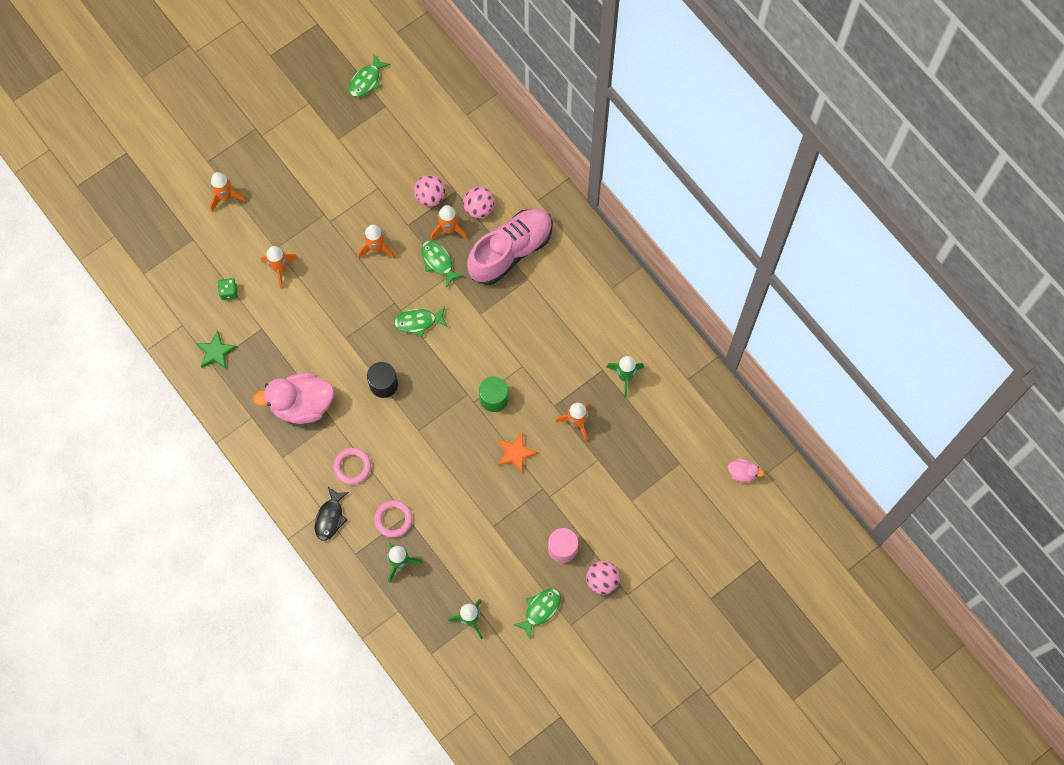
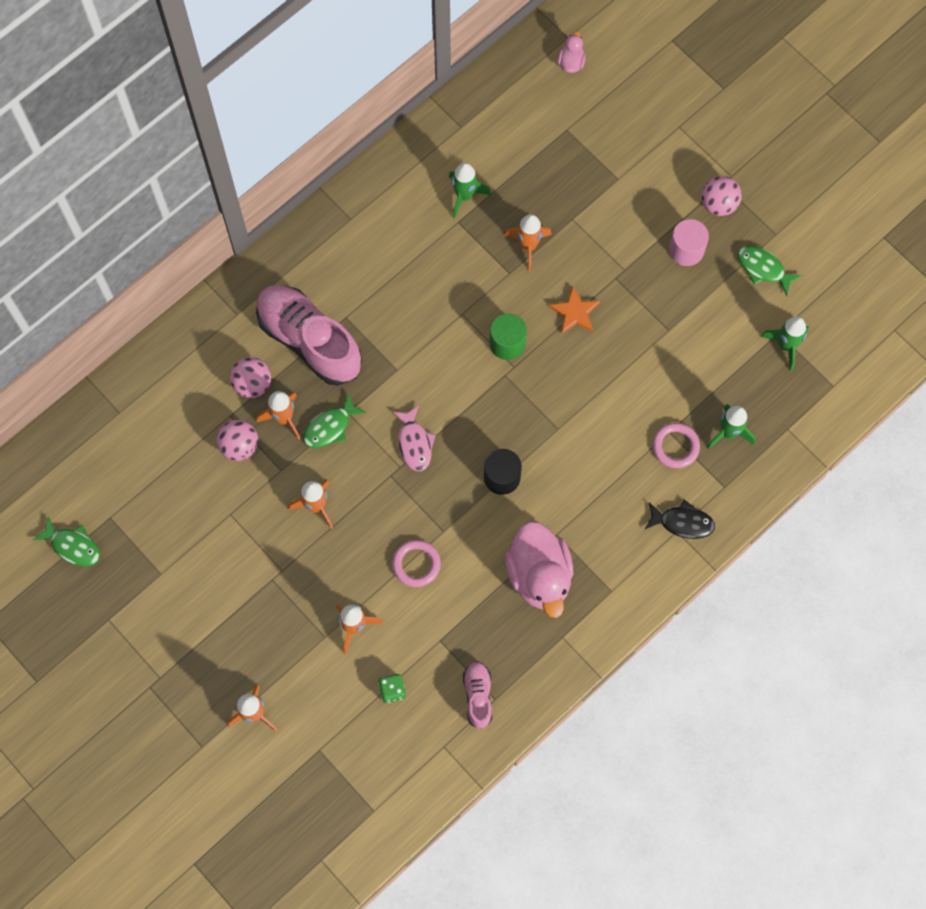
camera: 95 degrees left, 0 degrees up
green star [196,331,237,369] -> pink shoe [463,661,492,729]
pink ring [333,448,371,484] -> pink ring moved to [392,540,441,587]
green fish [394,306,448,337] -> pink fish [392,406,436,471]

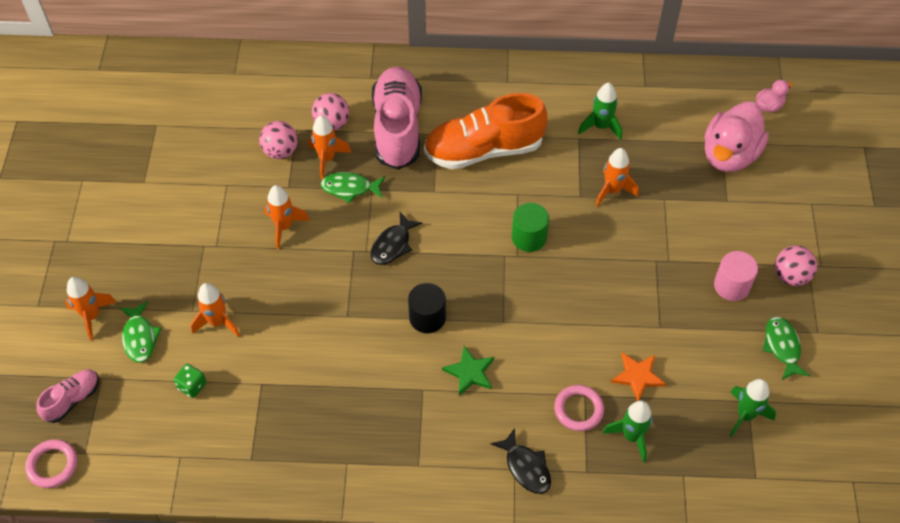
camera: 45 degrees right, 15 degrees down
green fish [33,516,100,567] -> green fish moved to [119,301,161,362]
pink fish [392,406,436,471] -> black fish [371,212,422,265]
pink ring [392,540,441,587] -> pink ring moved to [25,439,77,488]
pink shoe [463,661,492,729] -> pink shoe moved to [36,370,99,423]
pink duck [505,521,573,618] -> pink duck moved to [705,101,769,172]
orange star [549,286,600,334] -> orange star moved to [611,353,666,401]
none -> orange shoe [424,93,547,169]
none -> green star [442,346,494,396]

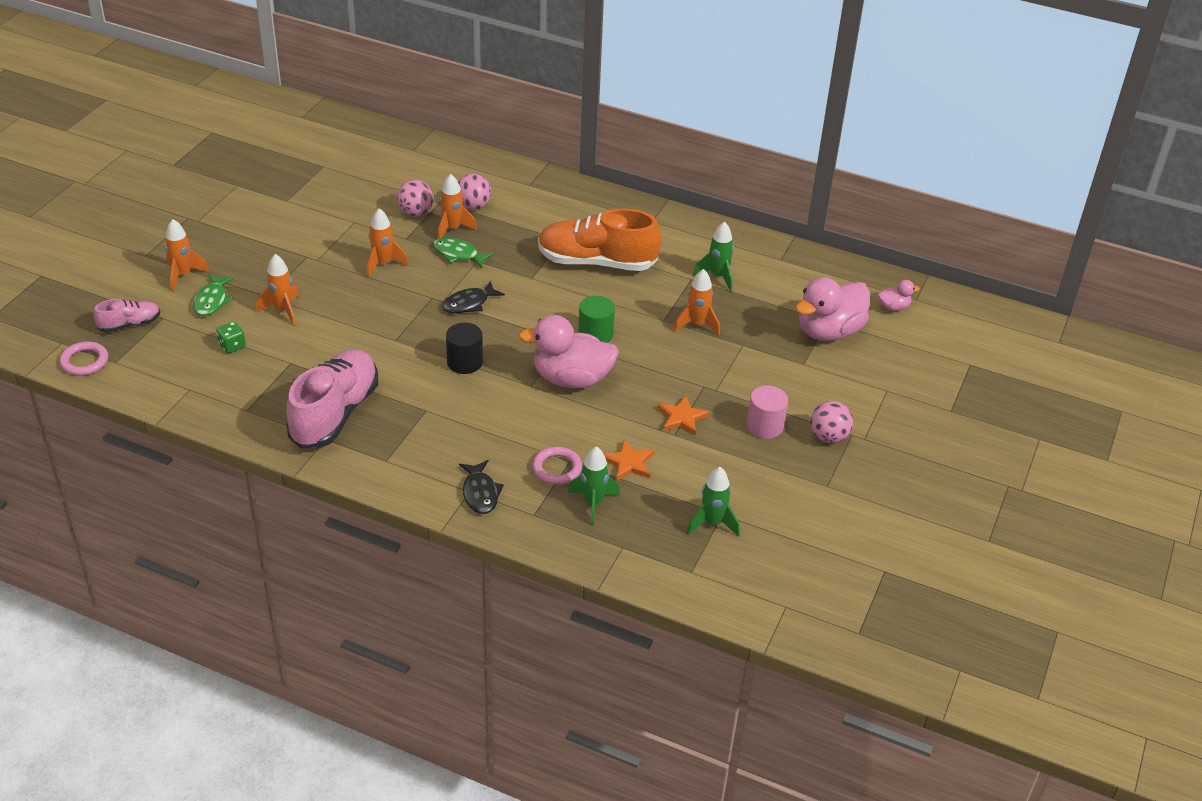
camera: 20 degrees right, 15 degrees down
pink shoe [372,67,422,170] -> pink shoe moved to [286,349,378,449]
green star [442,346,494,396] -> none
green fish [762,317,810,380] -> none
none -> pink duck [519,315,619,388]
none -> orange star [657,396,710,436]

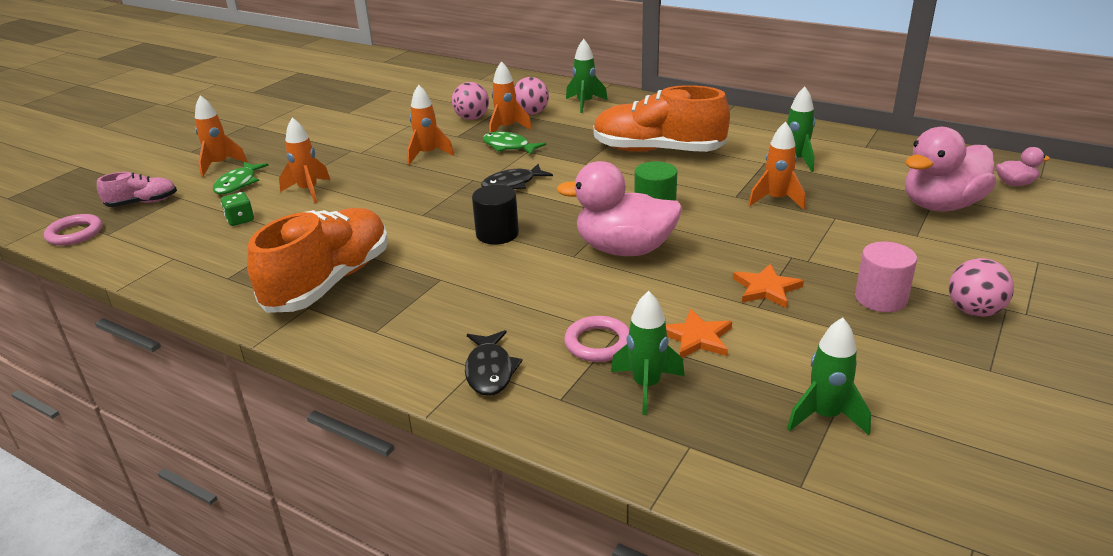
camera: 10 degrees right, 10 degrees down
pink shoe [286,349,378,449] -> orange shoe [247,208,388,313]
none -> green rocket [566,39,608,113]

